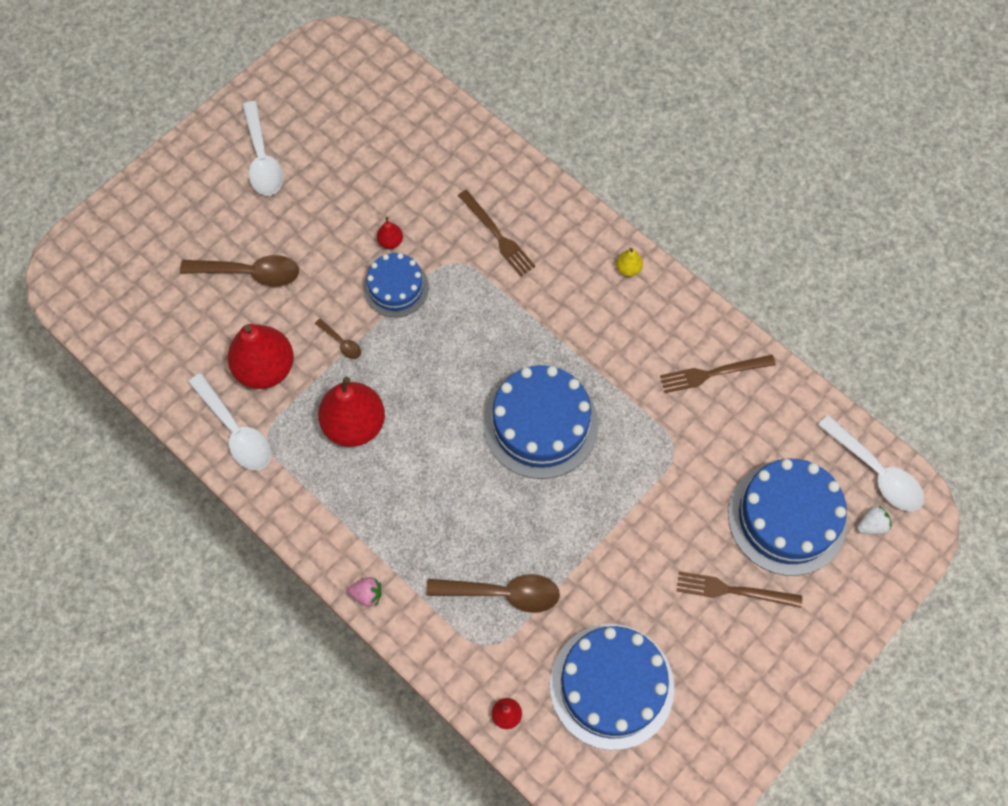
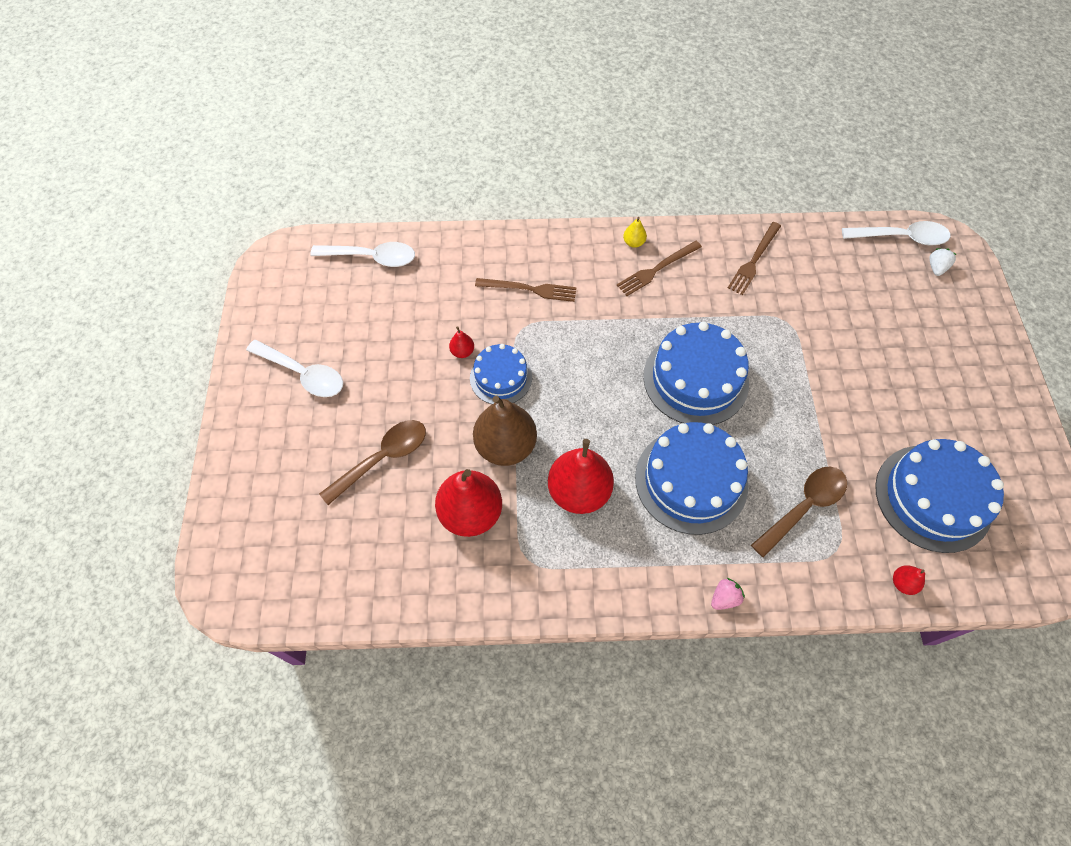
camera: 45 degrees left, 5 degrees down
white spoon [188,373,271,470] -> white spoon moved to [310,242,415,267]
brown spoon [315,319,361,359] -> brown pear [473,396,537,466]
brown fork [677,571,802,608] -> brown fork moved to [617,241,702,296]
blue cake [728,459,847,576] -> blue cake moved to [635,422,749,535]

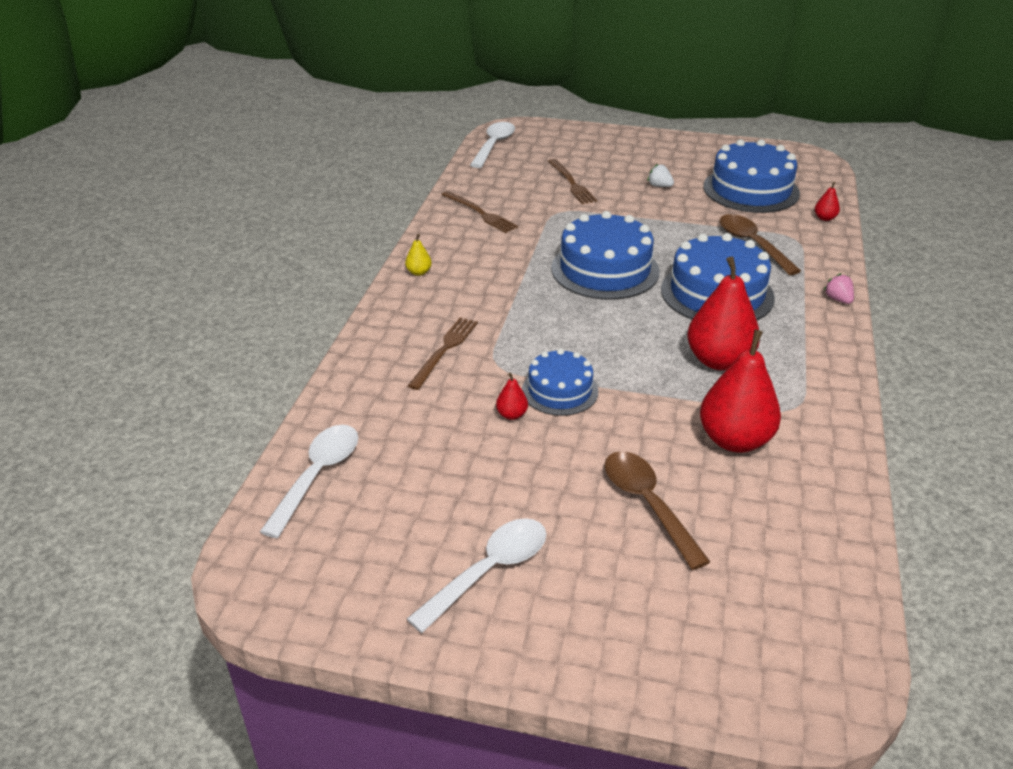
camera: 75 degrees left, 25 degrees down
brown pear [473,396,537,466] -> none
brown fork [617,241,702,296] -> brown fork moved to [548,159,597,204]
white strawberry [929,248,957,276] -> white strawberry moved to [648,164,674,187]

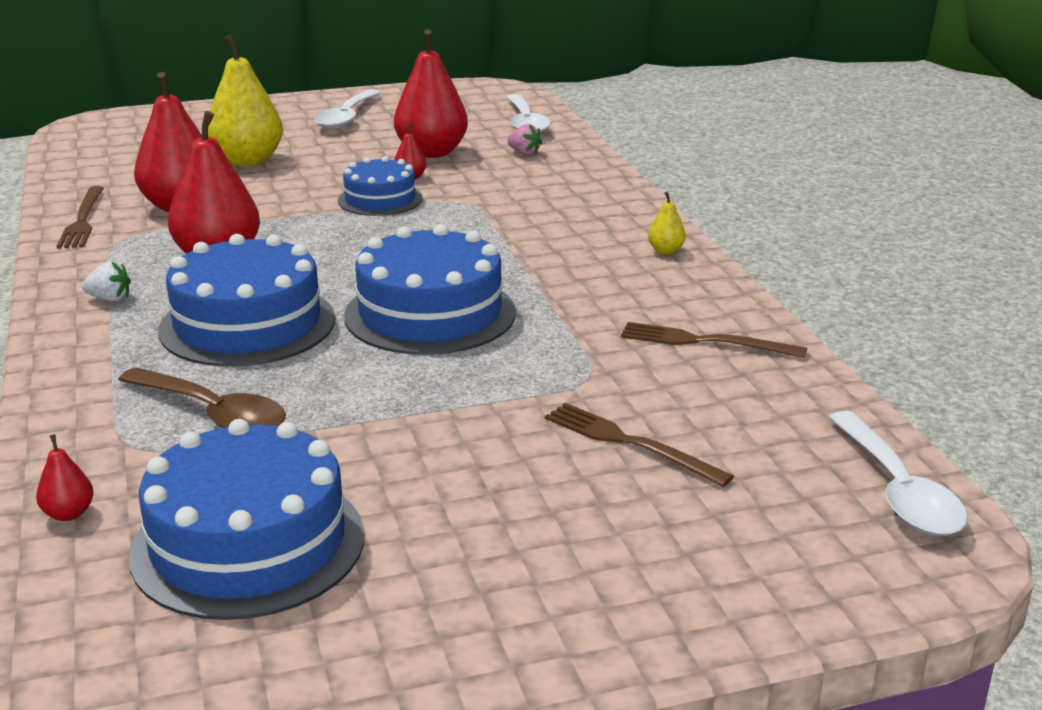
camera: 150 degrees right, 10 degrees down
brown fork [408,317,478,390] -> brown fork moved to [56,186,104,249]
brown spoon [605,451,710,570] -> yellow pear [208,35,283,166]
white strawberry [648,164,674,187] -> white strawberry moved to [82,262,131,302]
pink strawberry [824,273,854,304] -> pink strawberry moved to [507,124,543,156]
none -> red pear [394,29,468,158]

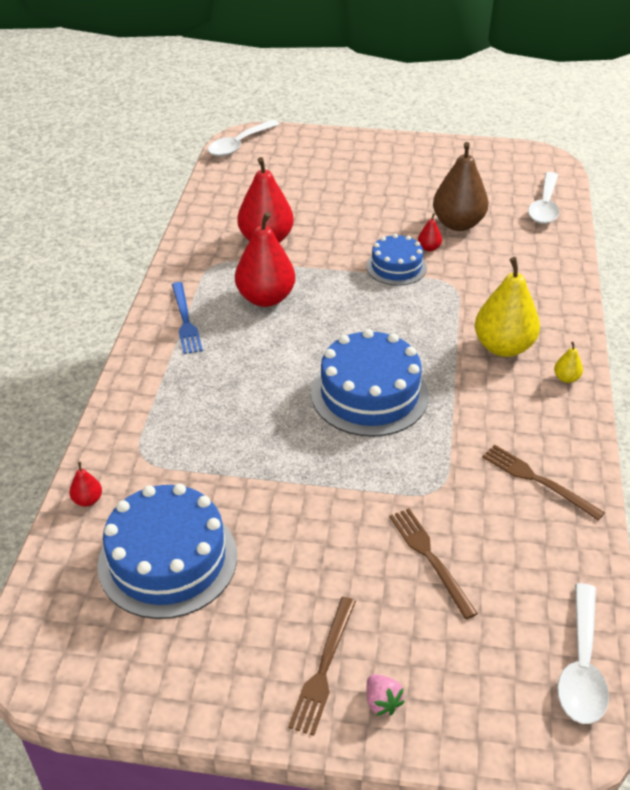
camera: 25 degrees right, 15 degrees up
brown fork [56,186,104,249] -> brown fork moved to [288,597,356,736]
white strawberry [82,262,131,302] -> blue fork [172,282,203,354]
brown spoon [118,367,286,428] -> none
blue cake [158,234,335,367] -> none
yellow pear [208,35,283,166] -> yellow pear moved to [475,257,540,357]
white spoon [314,89,381,129] -> white spoon moved to [208,120,279,157]
red pear [394,29,468,158] -> brown pear [433,142,488,231]
pink strawberry [507,124,543,156] -> pink strawberry moved to [366,674,405,716]

